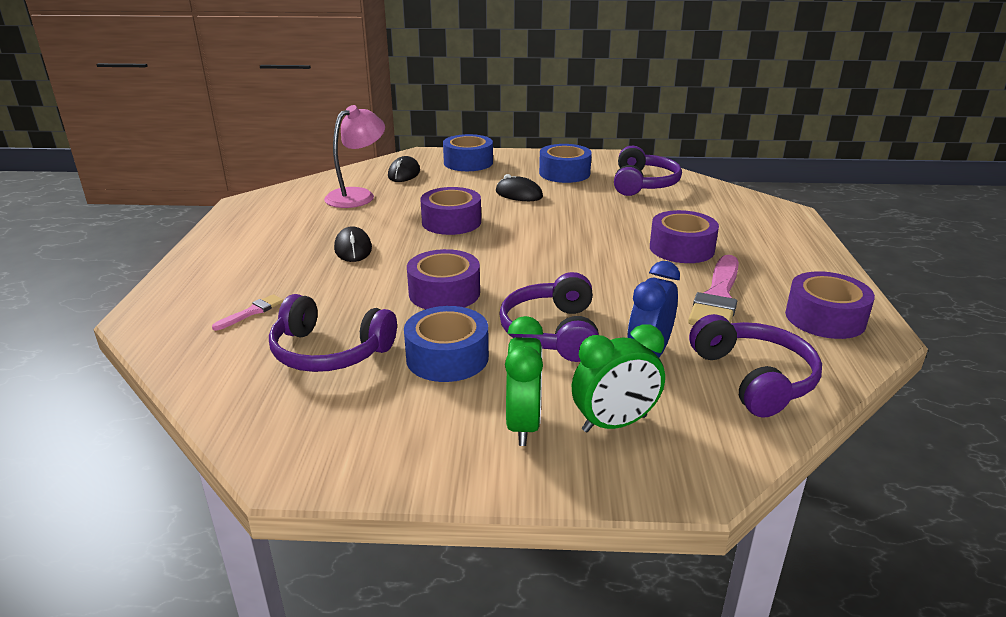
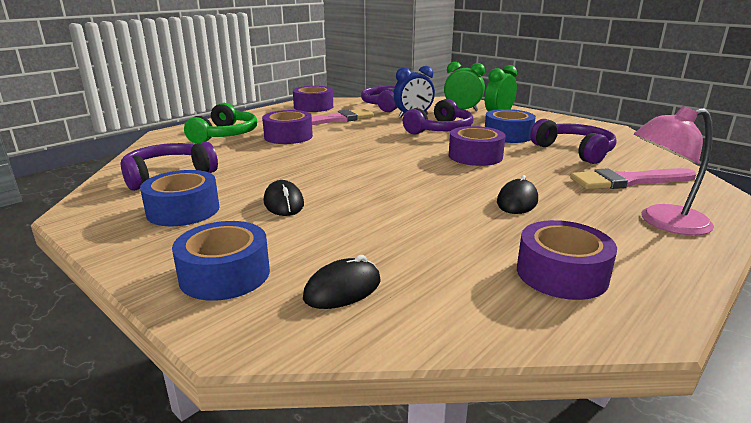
camera: 140 degrees left, 5 degrees down
pink brush [212,294,283,330] -> pink brush [570,168,696,189], size x2.09
pink lamp [324,105,385,208] -> pink lamp moved to [634,106,714,236]
purple tape [420,187,481,235] -> purple tape moved to [517,220,617,300]
none -> green headphones [184,103,257,144]

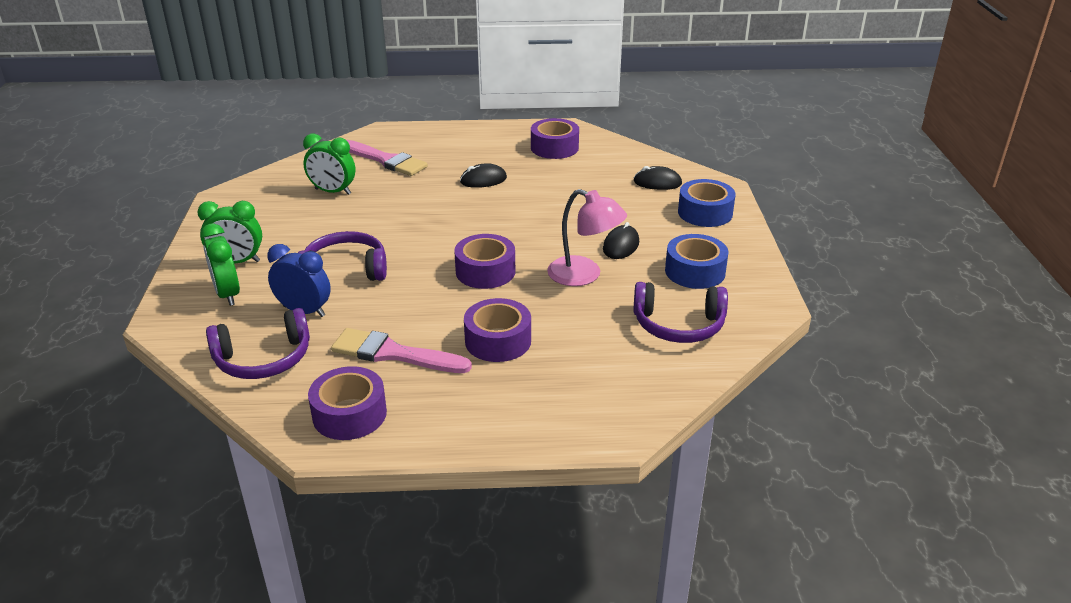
camera: 135 degrees left, 10 degrees up
green headphones [184,103,257,144] -> none
purple tape [449,126,505,166] -> purple tape moved to [454,234,515,289]
blue tape [485,109,536,143] -> none
purple headphones [530,119,616,164] -> green clock [303,134,355,195]
pink lamp [634,106,714,236] -> pink lamp moved to [547,189,627,286]

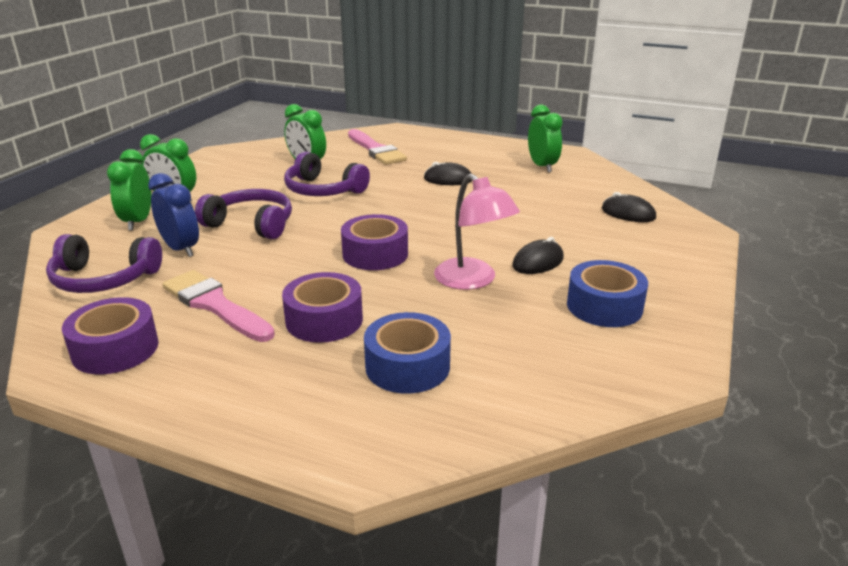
camera: 25 degrees right, 5 degrees down
purple tape [531,118,579,159] -> green clock [528,105,563,173]
purple headphones [633,282,728,343] -> purple headphones moved to [284,151,370,196]
blue tape [678,179,736,227] -> blue tape moved to [364,312,451,394]

